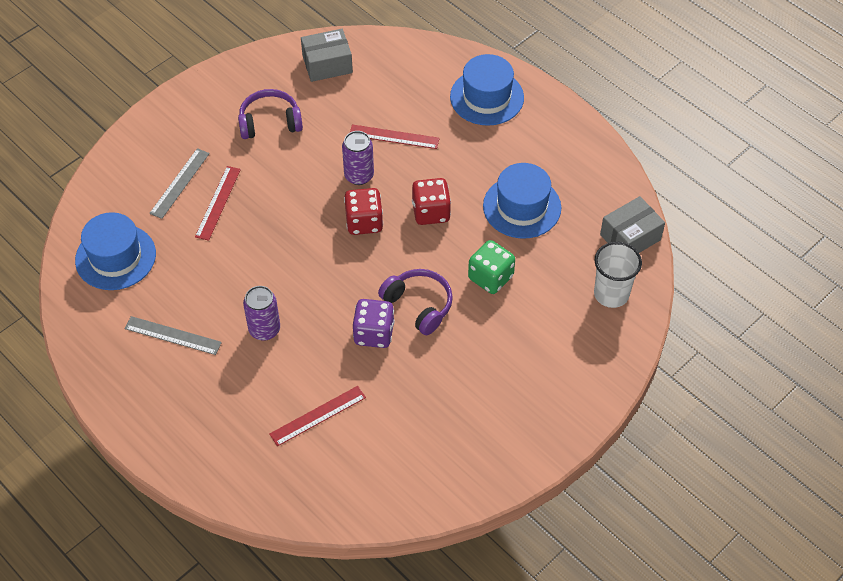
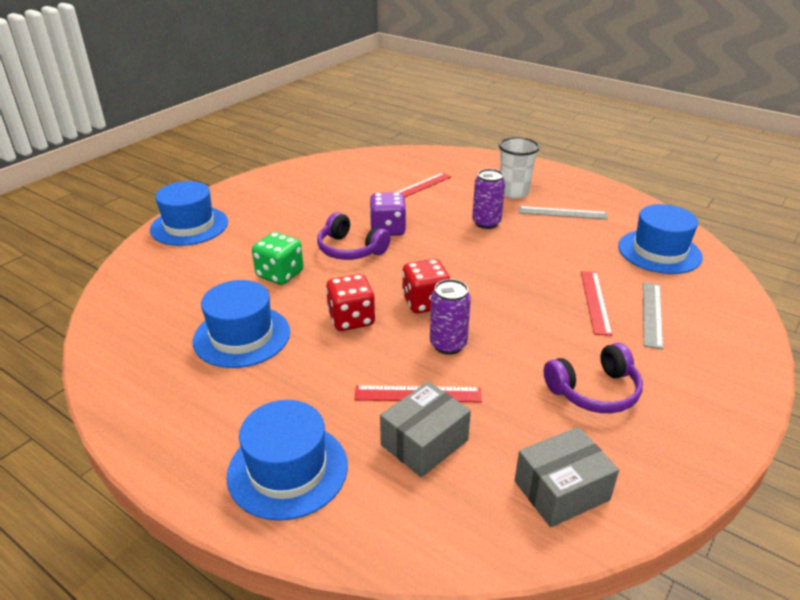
camera: 170 degrees right, 20 degrees down
white cup [594,242,642,308] -> white cup moved to [499,137,540,199]
grey box [600,196,665,253] -> grey box moved to [380,381,471,477]
none -> blue hat [150,181,228,246]

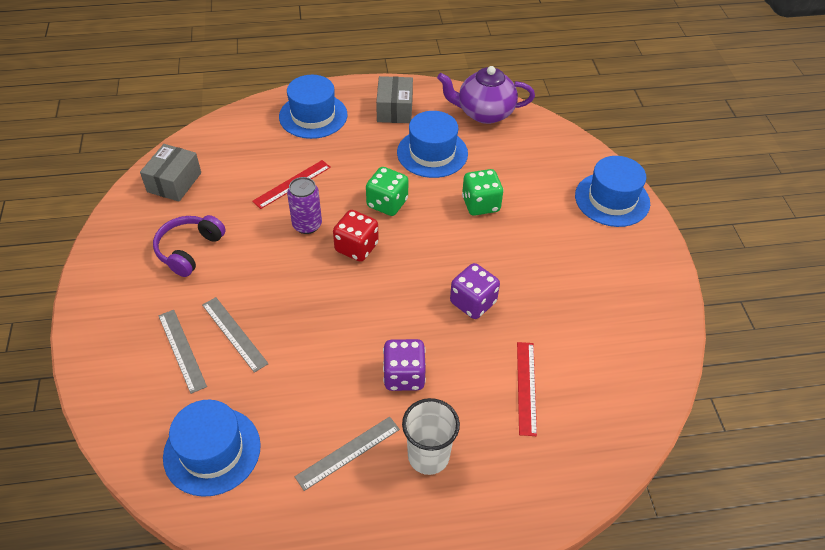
camera: 135 degrees right, 15 degrees up
purple headphones [317,212,390,260] -> none
red dice [326,274,375,331] -> green dice [366,167,408,216]
grey box [380,381,471,477] -> grey box moved to [376,76,413,123]
purple can [472,169,505,229] -> purple dice [383,339,426,391]
red ruler [581,271,612,336] -> grey ruler [202,297,269,373]
none -> purple teapot [437,66,535,124]

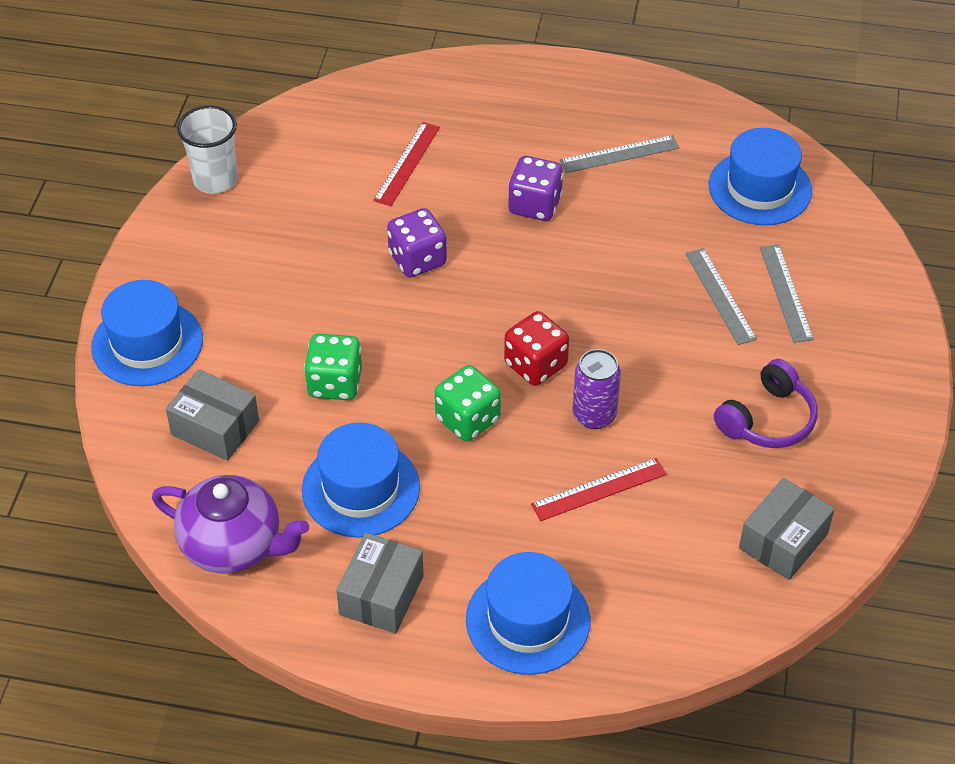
camera: 160 degrees left, 0 degrees up
white cup [402,398,460,475] -> white cup moved to [177,105,238,194]
none -> grey box [166,369,259,461]

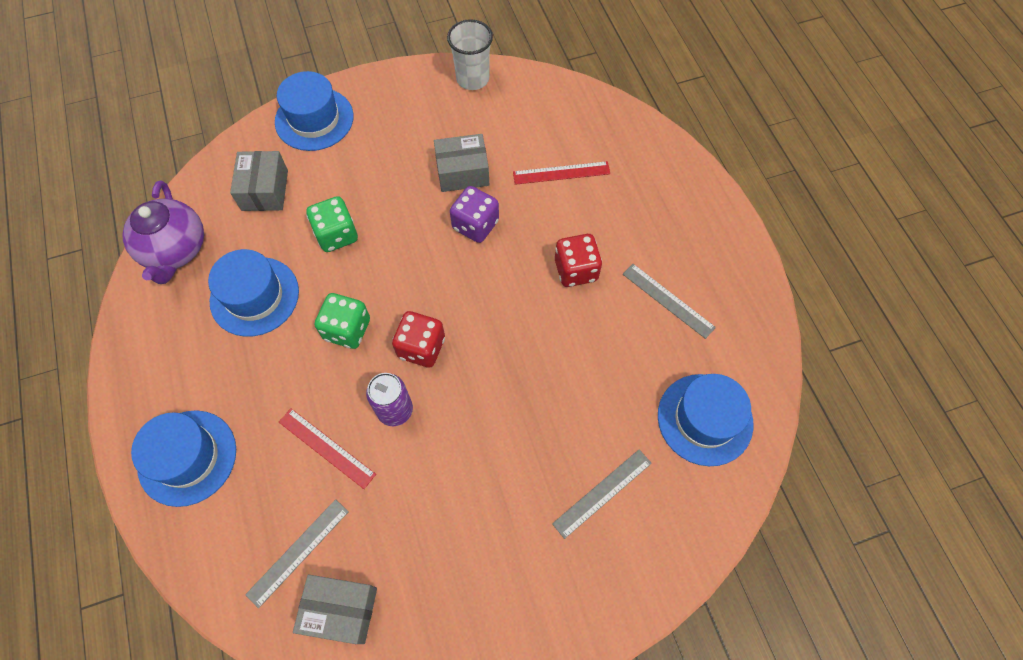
camera: 60 degrees right, 15 degrees up
grey box [336,533,424,633] -> grey box moved to [434,134,489,192]
purple dice [508,156,563,221] -> red dice [555,234,602,287]
grey ruler [685,248,757,345] -> grey ruler moved to [245,499,349,608]
purple headphones [714,359,817,448] -> none

